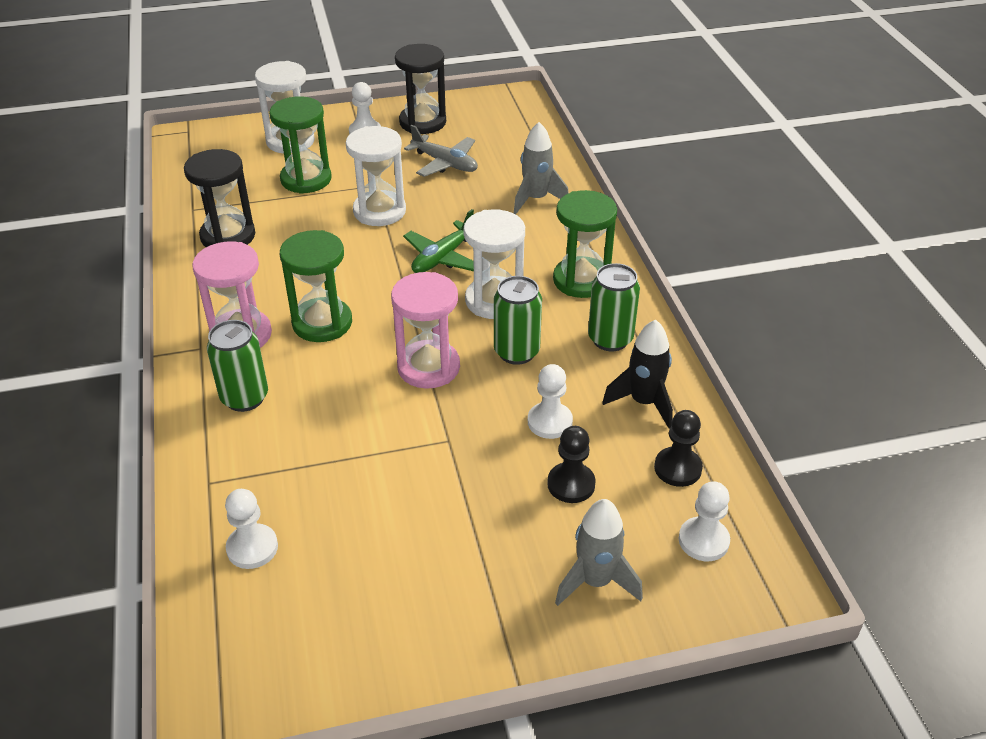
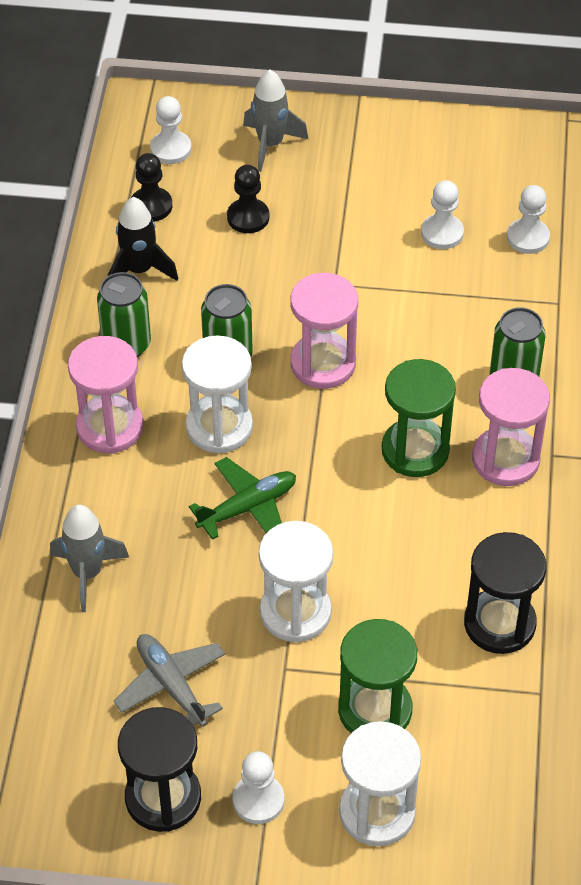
camera: 160 degrees left, 10 degrees up
white pawn [528,364,573,439] -> white pawn moved to [421,180,464,249]
green hourglass [553,190,617,298] -> pink hourglass [68,336,144,454]

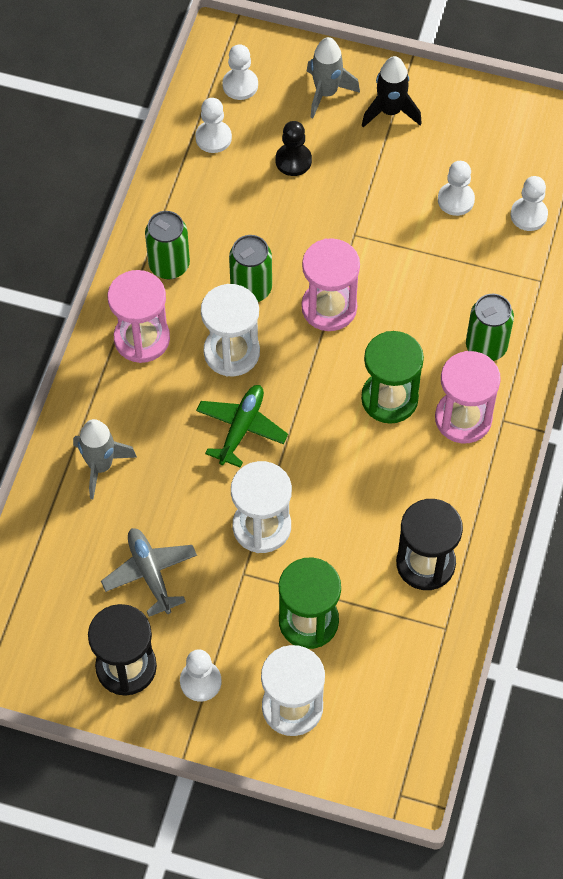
camera: 10 degrees right, 10 degrees up
black rocket [108,197,179,281] -> black rocket moved to [362,56,422,127]
black pawn [131,153,172,222] -> white pawn [195,98,232,153]
green plane [189,457,296,540] -> green plane turned 45 degrees counterclockwise [196,385,288,468]

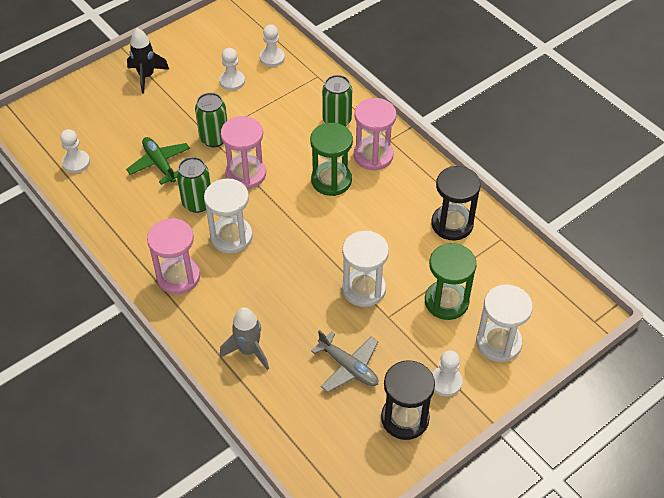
camera: 55 degrees left, 10 degrees down
grey plane [101,528,197,617] -> grey plane turned 150 degrees counterclockwise [311,330,378,392]
green can [145,211,190,279] -> green can moved to [195,93,227,147]
green plane [196,385,288,468] -> green plane moved to [126,137,190,185]
white pawn [222,44,258,100] -> none
black pawn [276,121,312,176] -> none
grey rocket [307,37,360,118] -> none

